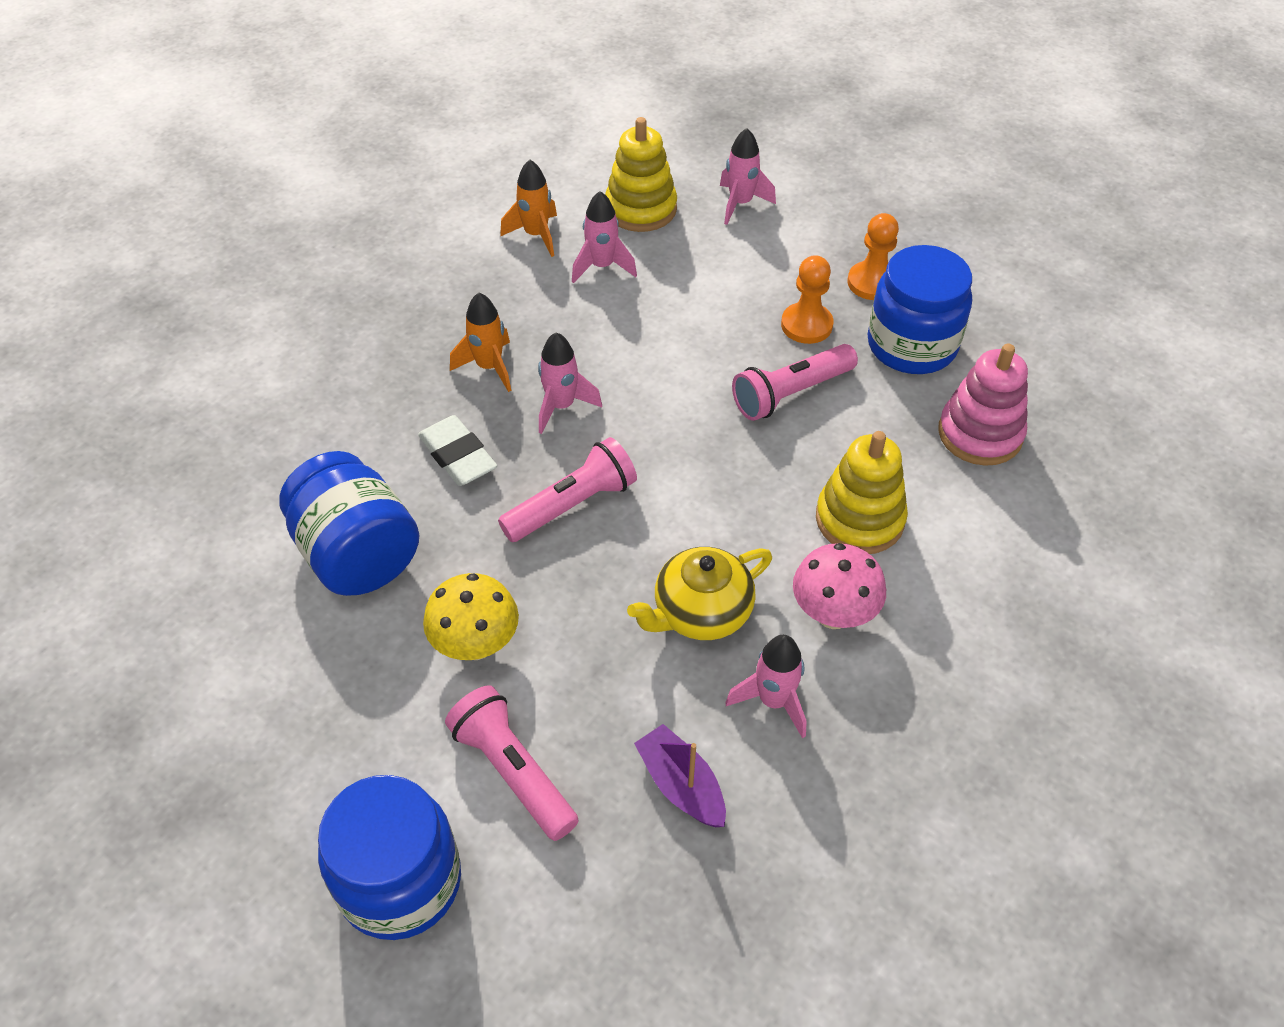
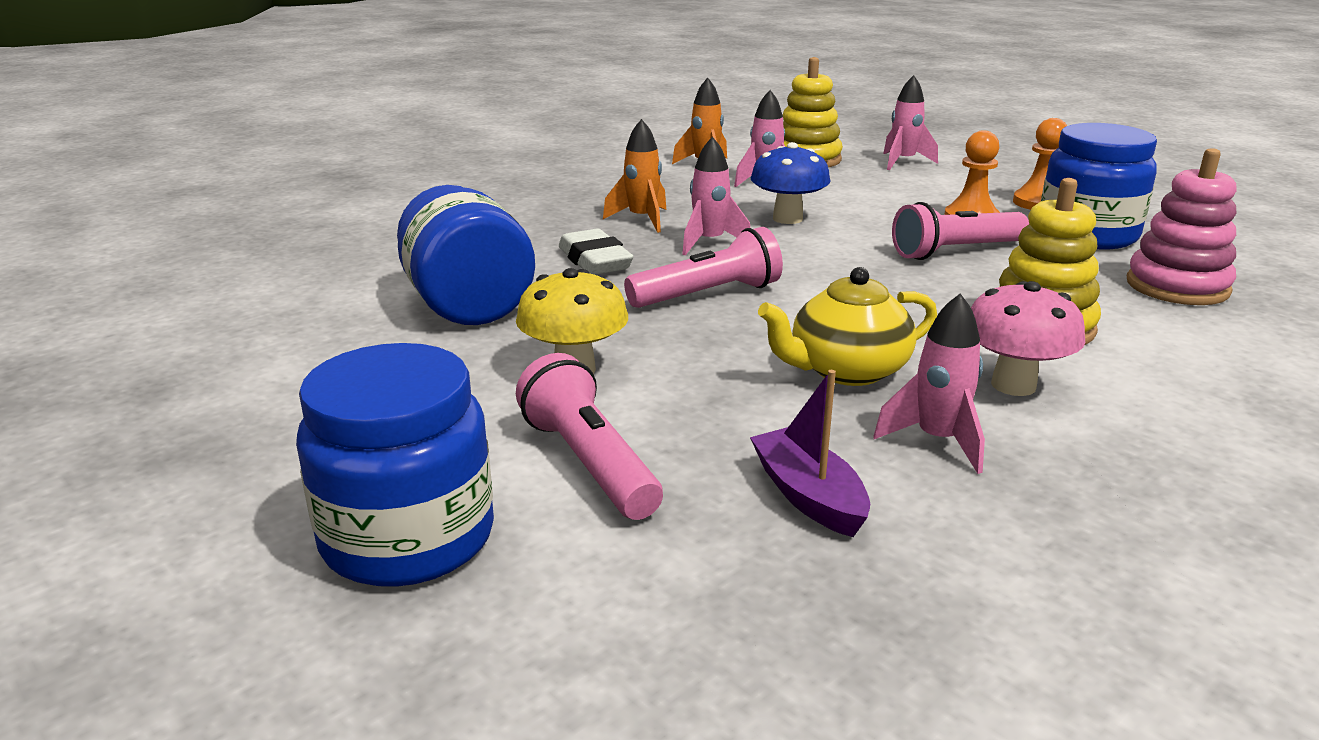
camera: 10 degrees right, 25 degrees down
none -> blue mushroom [751,142,830,224]

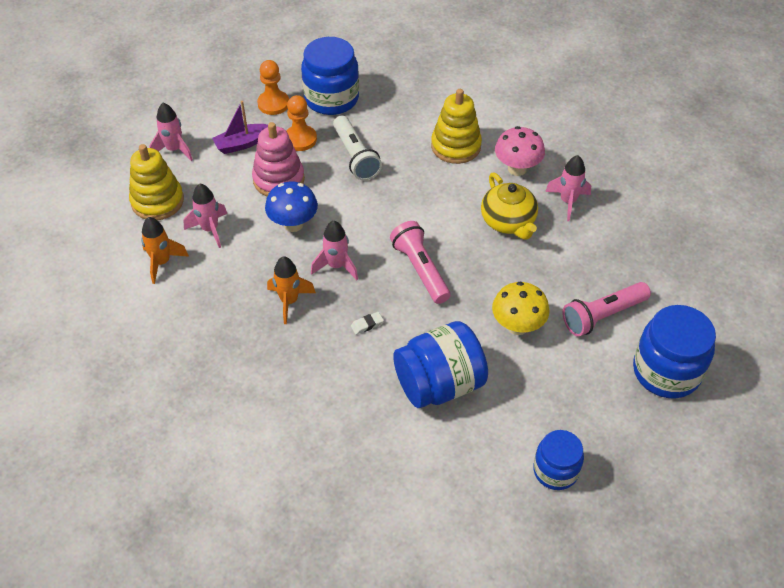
camera: 90 degrees left, 25 degrees up
white eraser [559,229,633,275] -> white eraser [351,312,384,335], size x0.48
purple boat [750,370,870,537] -> purple boat moved to [212,101,268,154]
pink flashlight [892,202,1029,260] -> white flashlight [333,116,382,180]
pink stacking toy [1127,148,1237,305] -> pink stacking toy moved to [252,122,305,196]
none -> blue jar [533,430,584,490]

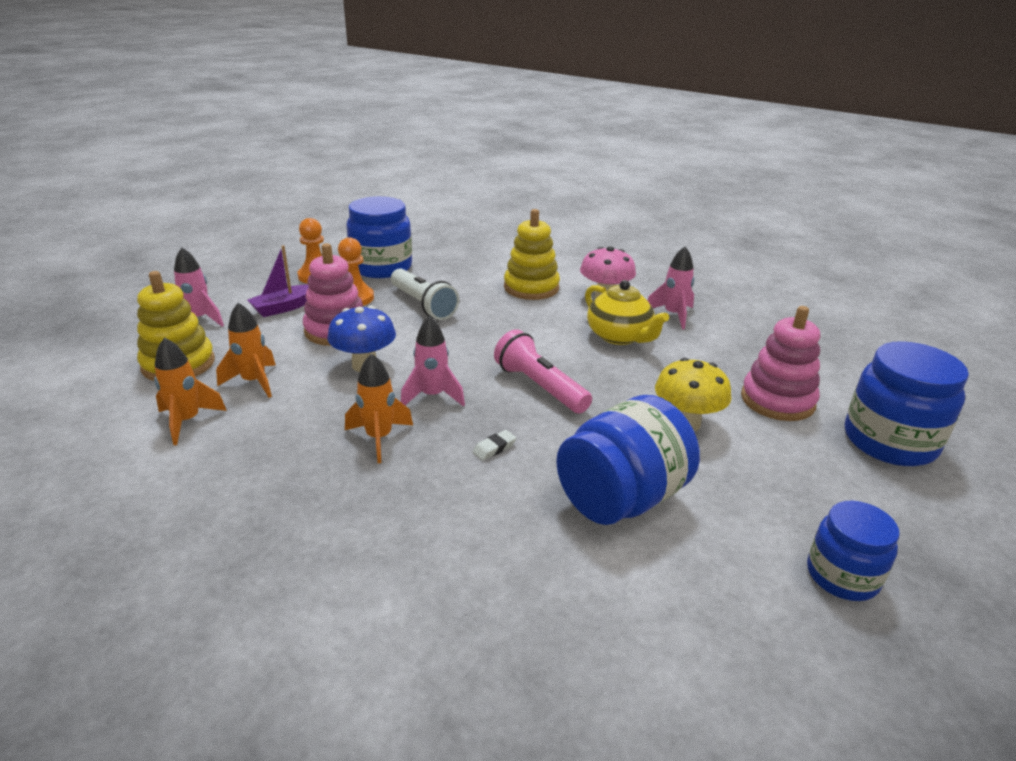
camera: 15 degrees left, 20 degrees down
pink rocket [183,184,228,248] -> orange rocket [216,303,276,398]
pink flashlight [562,282,651,337] -> pink stacking toy [741,306,820,421]

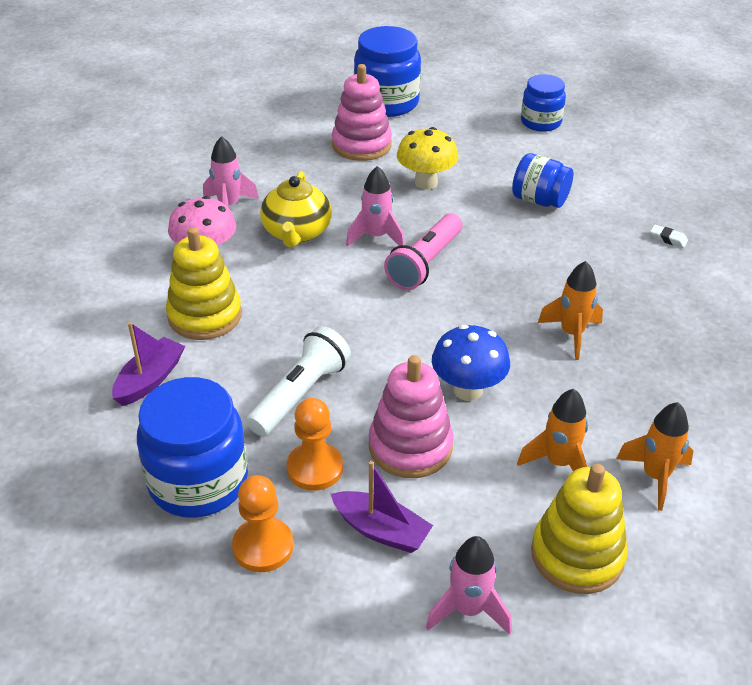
camera: 110 degrees left, 10 degrees up
pink rocket [401,316,465,407] -> pink rocket moved to [346,166,405,247]
white eraser [473,430,516,461] -> white eraser moved to [650,224,688,248]
blue jar [556,395,700,525] -> blue jar [512,153,573,208], size x0.62
yellow teapot [585,280,669,345] -> yellow teapot turned 150 degrees clockwise [260,171,332,248]
none -> purple boat [112,322,185,406]

